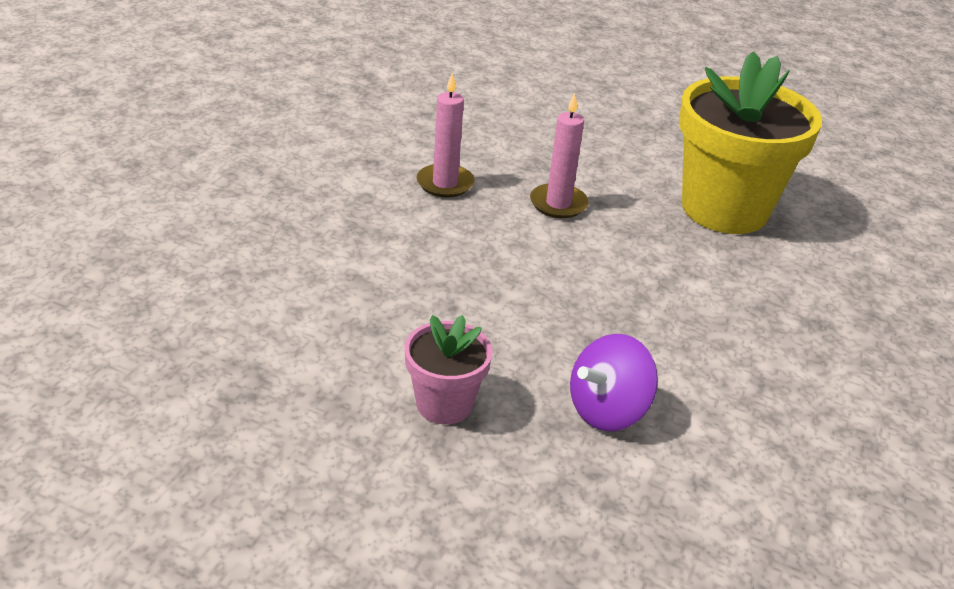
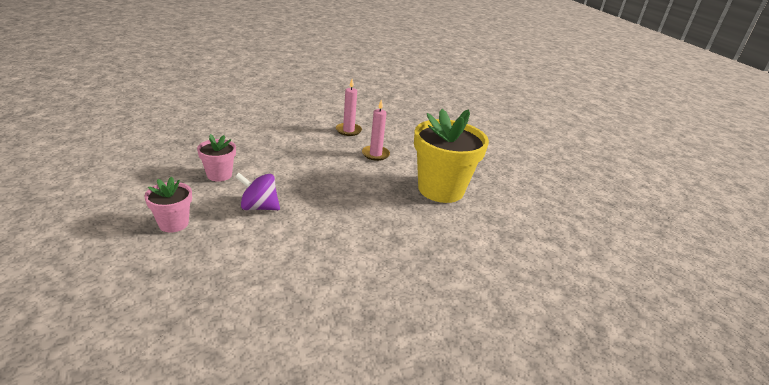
camera: 45 degrees right, 5 degrees down
none -> pink flower pot [145,177,192,233]

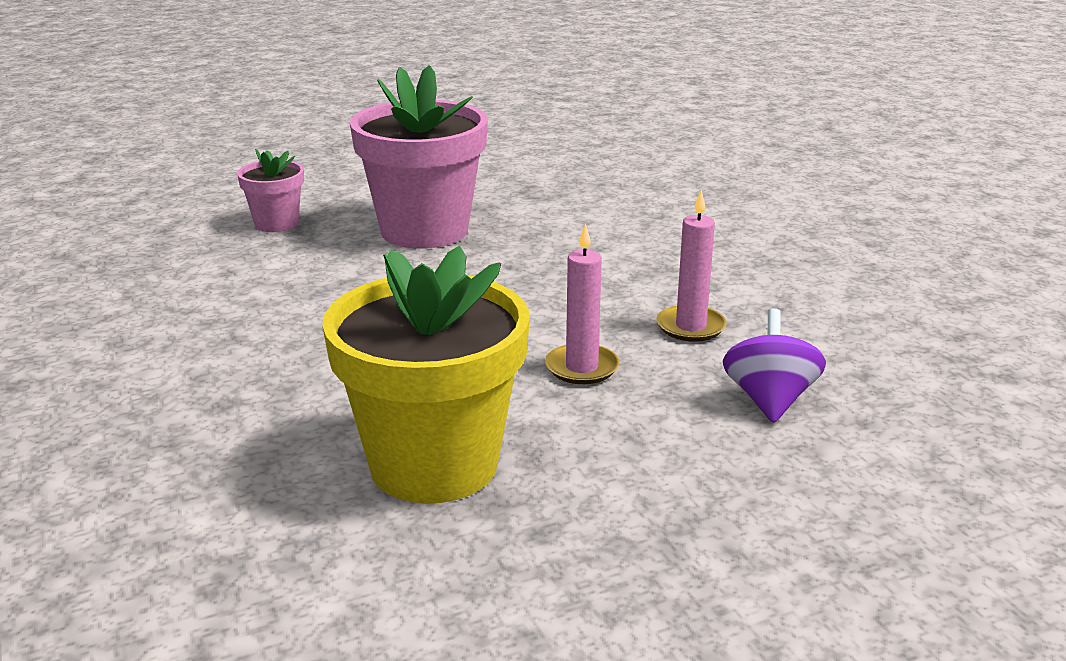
camera: 90 degrees right, 5 degrees down
pink flower pot [197,134,236,182] -> pink flower pot [350,65,488,249], size x2.02
purple spinning top [235,173,280,210] -> purple spinning top moved to [723,308,826,423]

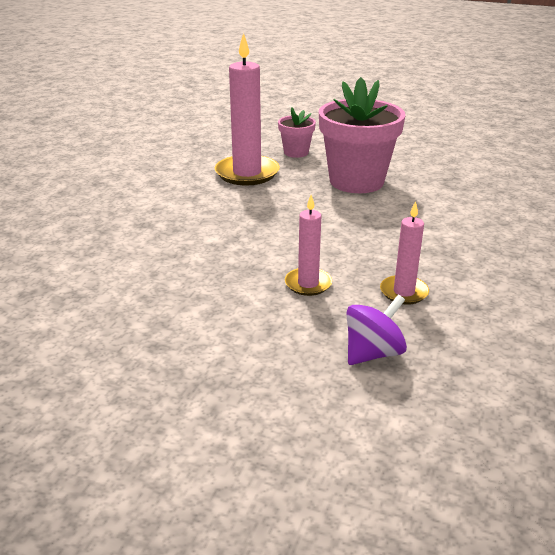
camera: 45 degrees right, 5 degrees up
yellow flower pot [322,246,530,504] -> none
none -> pink candle [215,32,280,186]

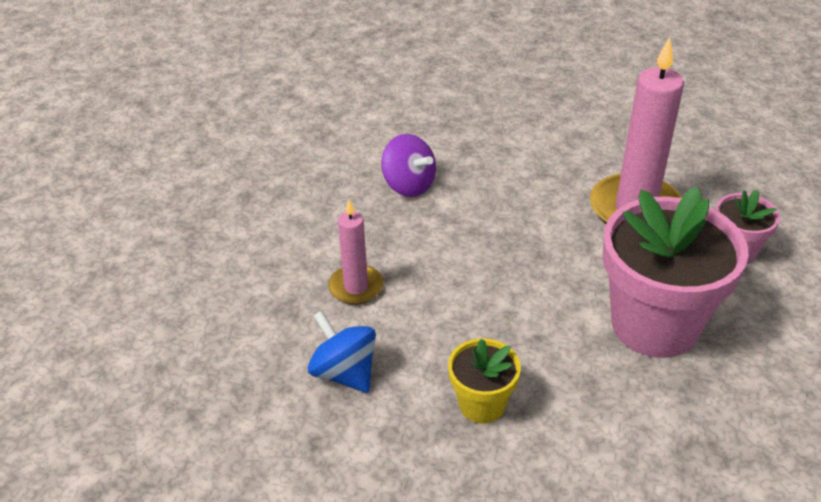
camera: 85 degrees right, 10 degrees up
purple spinning top [347,295,407,365] -> purple spinning top moved to [381,134,436,197]
pink candle [380,201,429,305] -> blue spinning top [308,310,376,393]
none -> yellow flower pot [448,338,521,423]

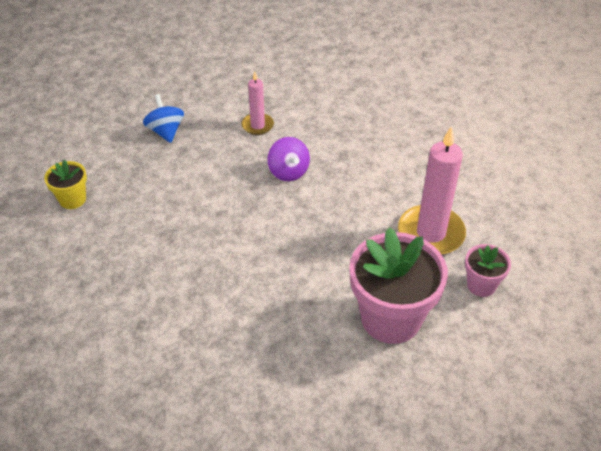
camera: 20 degrees right, 5 degrees up
blue spinning top [308,310,376,393] -> blue spinning top moved to [143,94,184,143]
pink candle [328,200,384,305] -> pink candle moved to [242,72,274,135]
yellow flower pot [448,338,521,423] -> yellow flower pot moved to [44,159,87,209]

